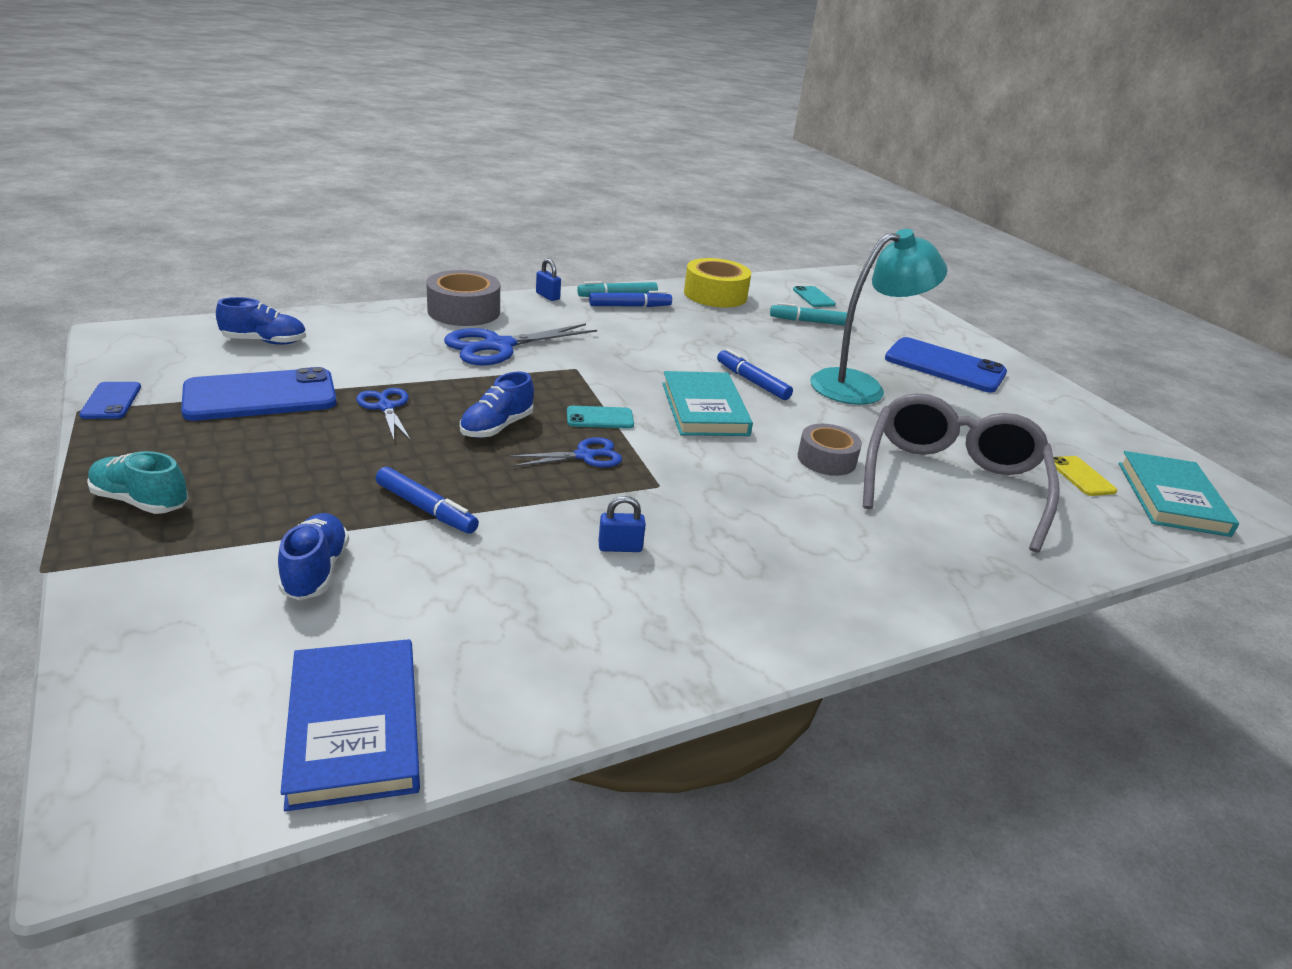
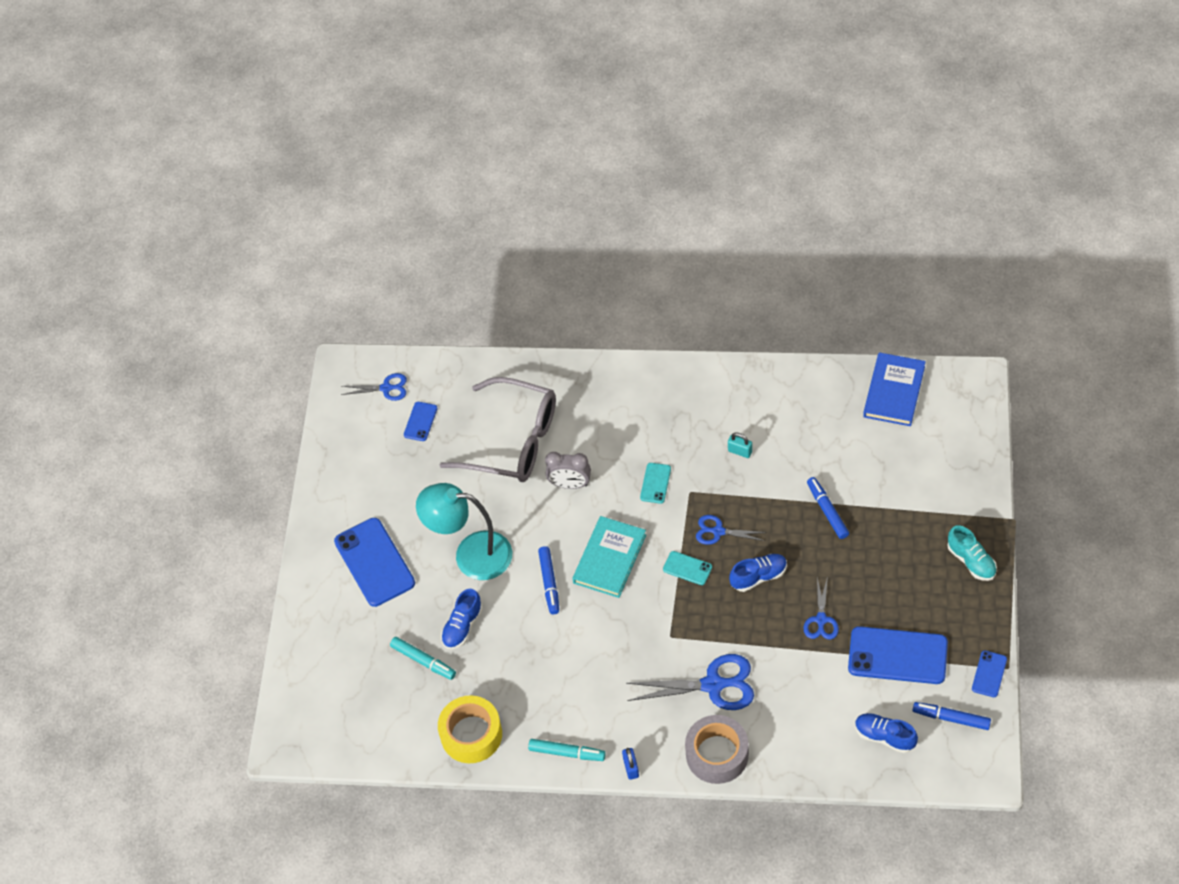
camera: 140 degrees left, 25 degrees up
blue shoe [278,513,349,600] -> blue shoe moved to [441,589,483,649]
blue marker [589,291,672,307] -> blue marker moved to [913,702,991,730]
blue padlock [598,496,646,552] -> turquoise padlock [728,433,752,458]
turquoise phone [793,286,836,307] -> turquoise phone moved to [640,463,671,504]
grey tape [798,424,862,476] -> grey clock [545,452,591,489]
grey glasses [863,393,1060,553] -> grey glasses turned 120 degrees counterclockwise [440,377,556,482]
yellow phone [1054,456,1117,496] -> blue phone [404,402,437,441]
turquoise book [1119,451,1239,537] -> blue scissors [341,373,407,401]

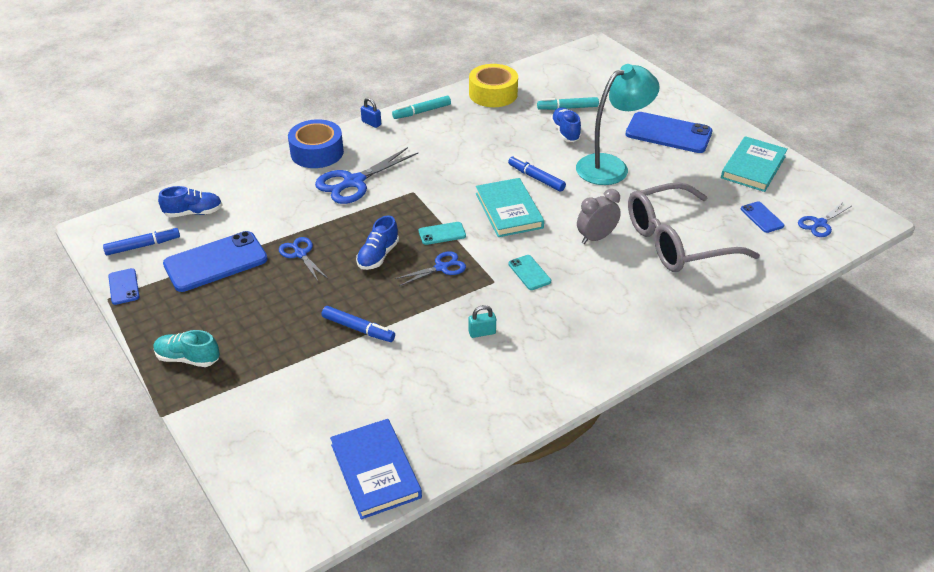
camera: 135 degrees right, 15 degrees down
grey tape [685,715,749,784] -> blue tape [288,119,344,168]
none -> turquoise book [721,136,788,192]

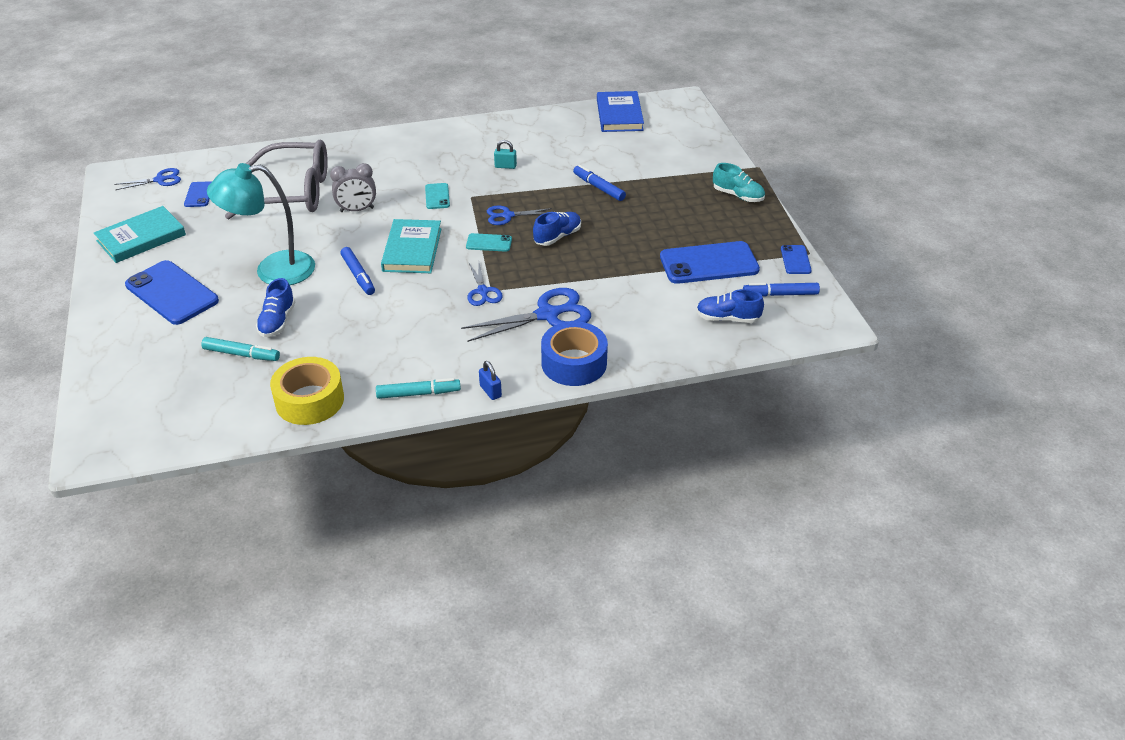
camera: 160 degrees left, 0 degrees up
blue scissors [279,237,327,281] -> blue scissors moved to [467,263,503,306]

